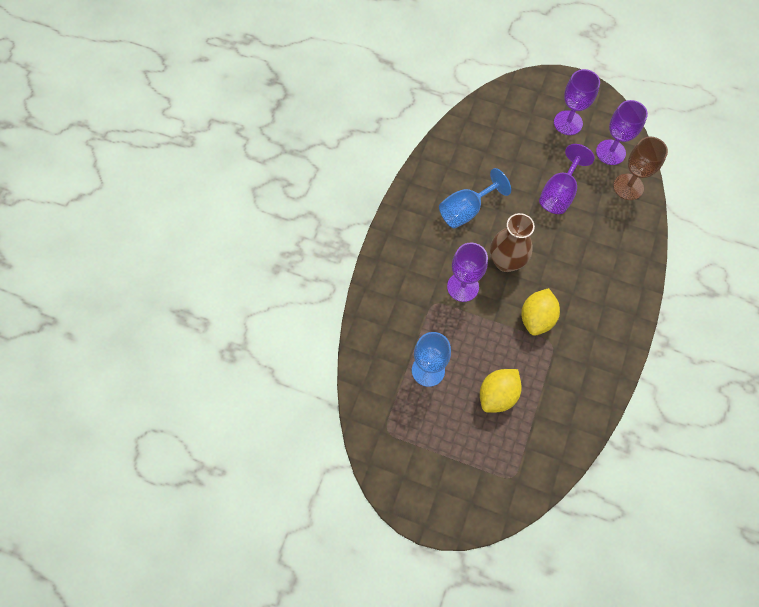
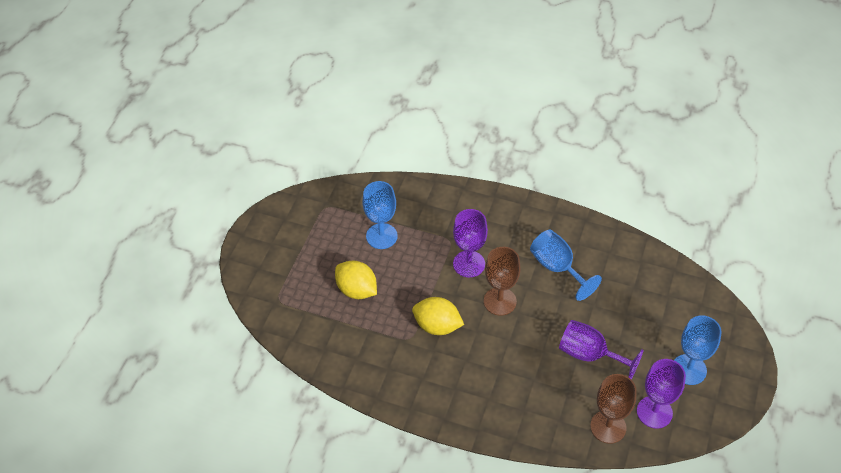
camera: 90 degrees right, 15 degrees down
brown vase [490,213,535,272] -> brown goblet [484,247,521,316]
purple goblet [554,69,600,135] -> blue goblet [674,315,721,385]

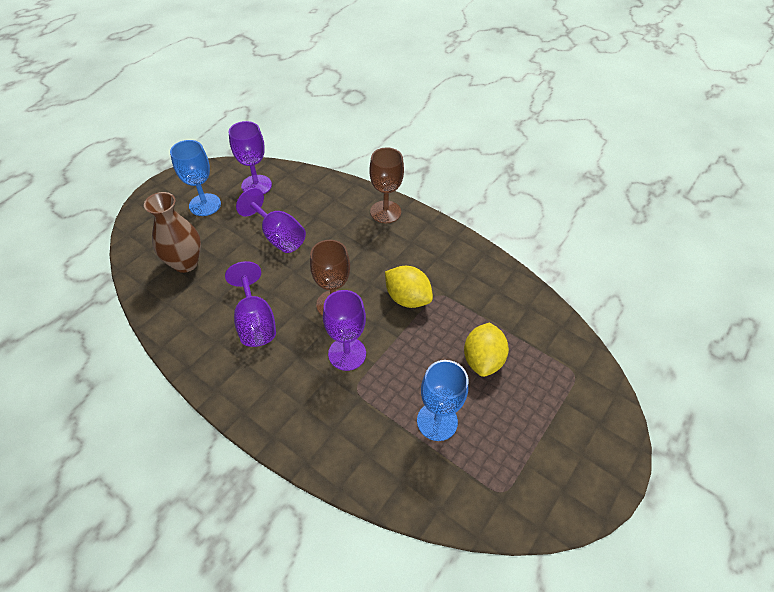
camera: 165 degrees left, 0 degrees up
yellow lemon [335,260,377,299] -> yellow lemon turned 45 degrees clockwise [464,322,509,377]
blue goblet [530,230,602,301] -> purple goblet [225,261,276,347]
brown goblet [590,374,637,444] -> brown goblet moved to [369,147,404,223]
none -> brown vase [144,192,201,273]

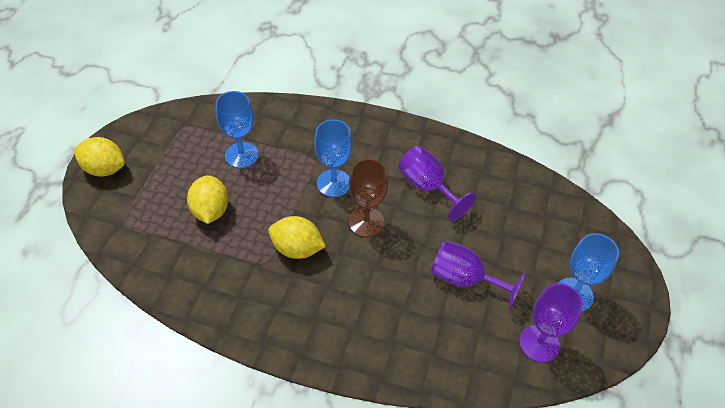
camera: 160 degrees right, 0 degrees up
brown vase [144,192,201,273] -> none
purple goblet [323,290,366,371] -> blue goblet [314,119,352,197]
brown goblet [369,147,404,223] -> none
none -> yellow lemon [74,137,125,177]

